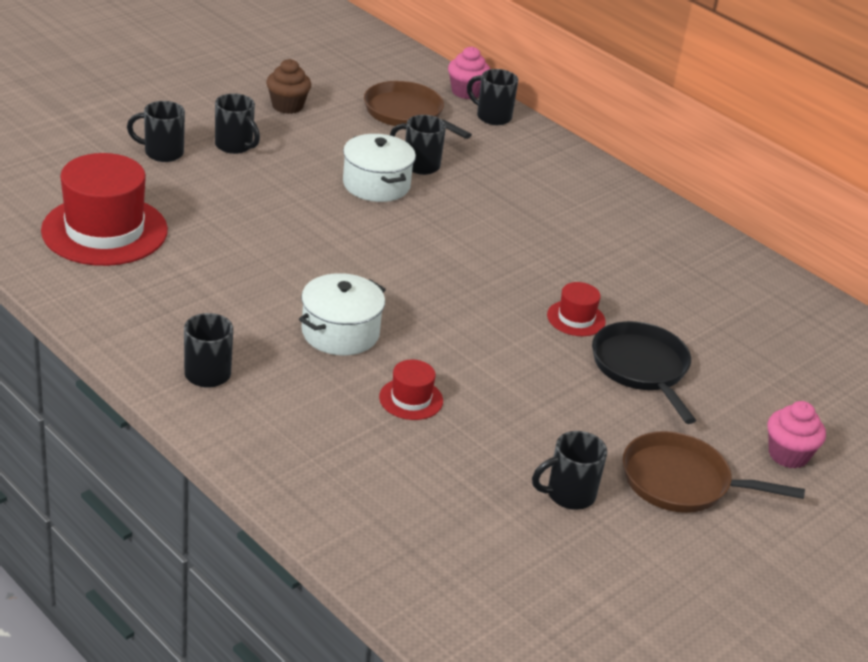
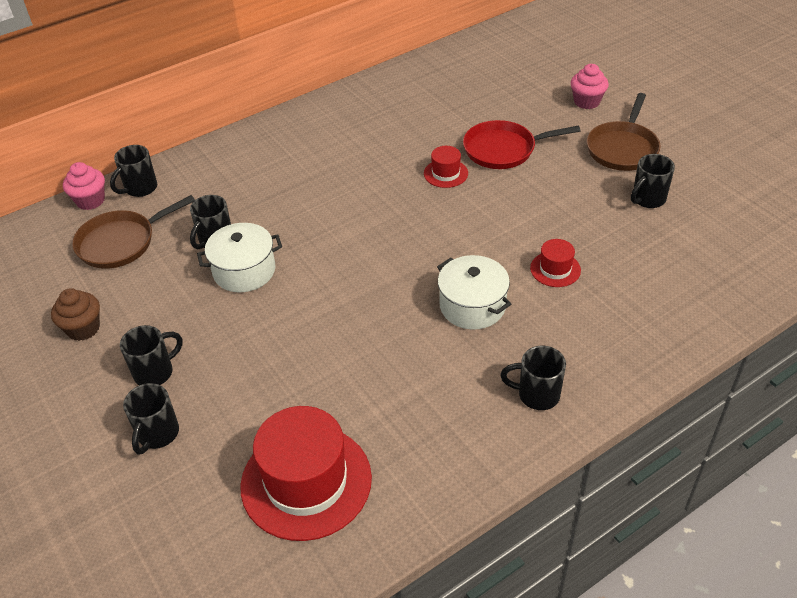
camera: 75 degrees left, 10 degrees up
black mug [532,431,607,510] -> black mug turned 60 degrees clockwise [631,154,675,208]
black pan [592,321,696,424] -> red pan [463,120,580,169]

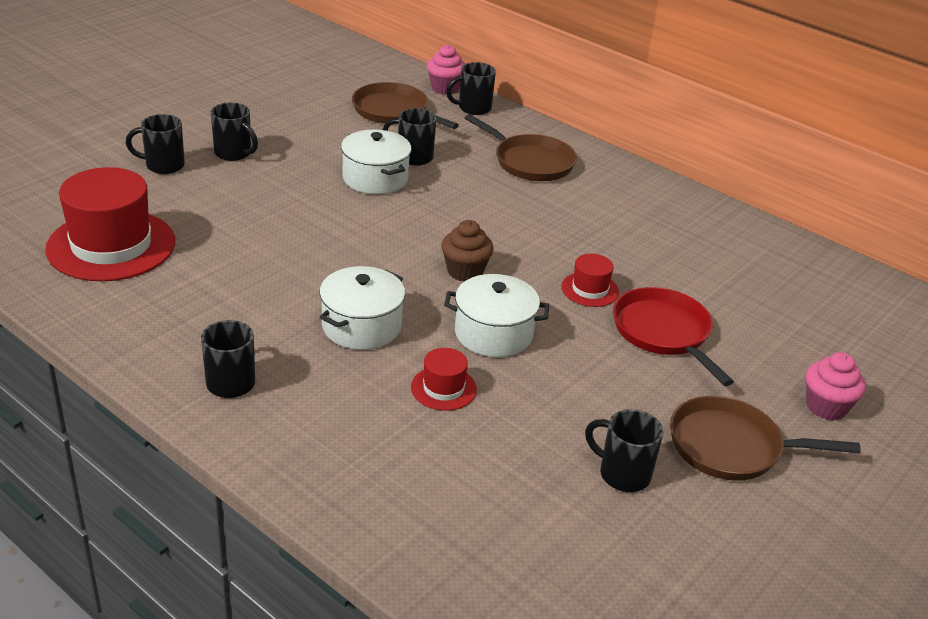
camera: 70 degrees right, 10 degrees down
brown cupcake [51,288,100,341] -> brown cupcake moved to [441,220,494,282]
black mug [110,145,157,197] -> black mug turned 45 degrees counterclockwise [446,62,496,115]
none -> white pot [444,274,549,357]
none -> brown pan [465,114,577,181]

